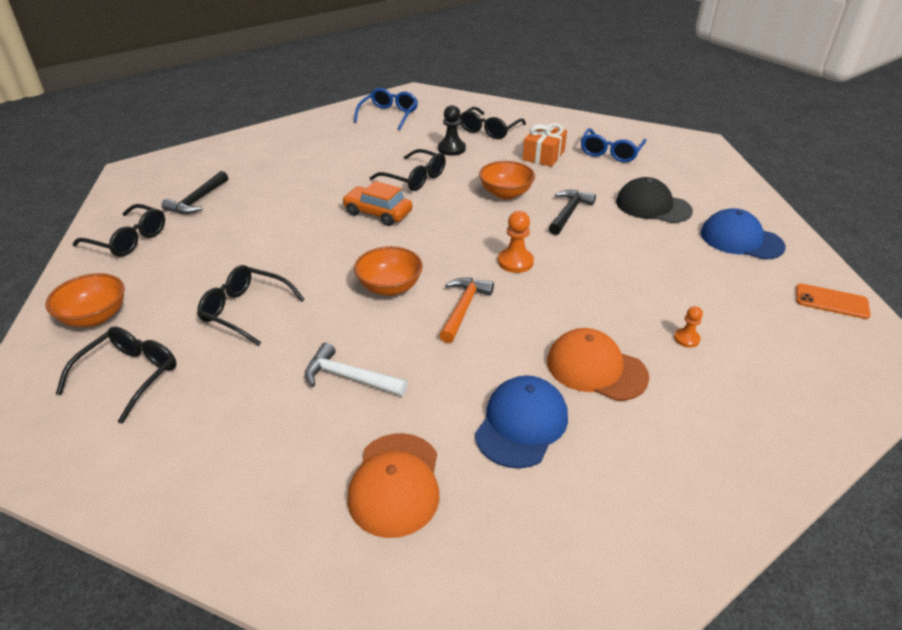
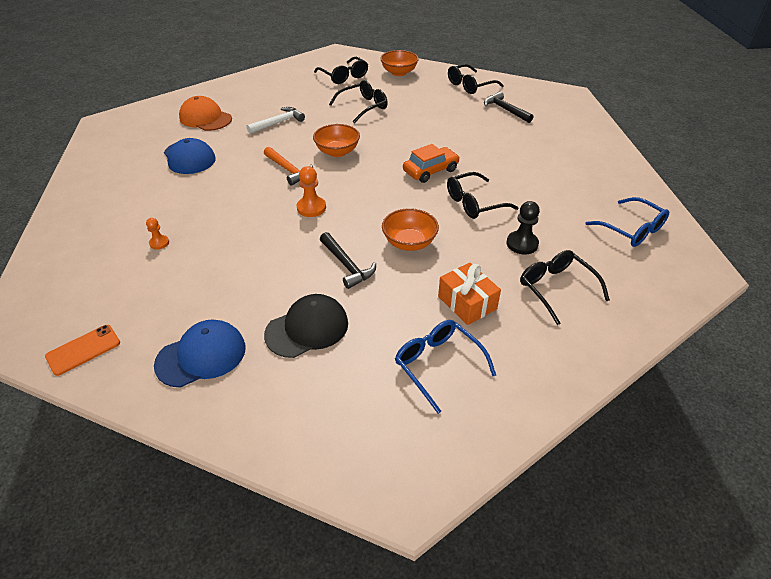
camera: 120 degrees right, 5 degrees up
orange cap [547,328,649,401] -> none

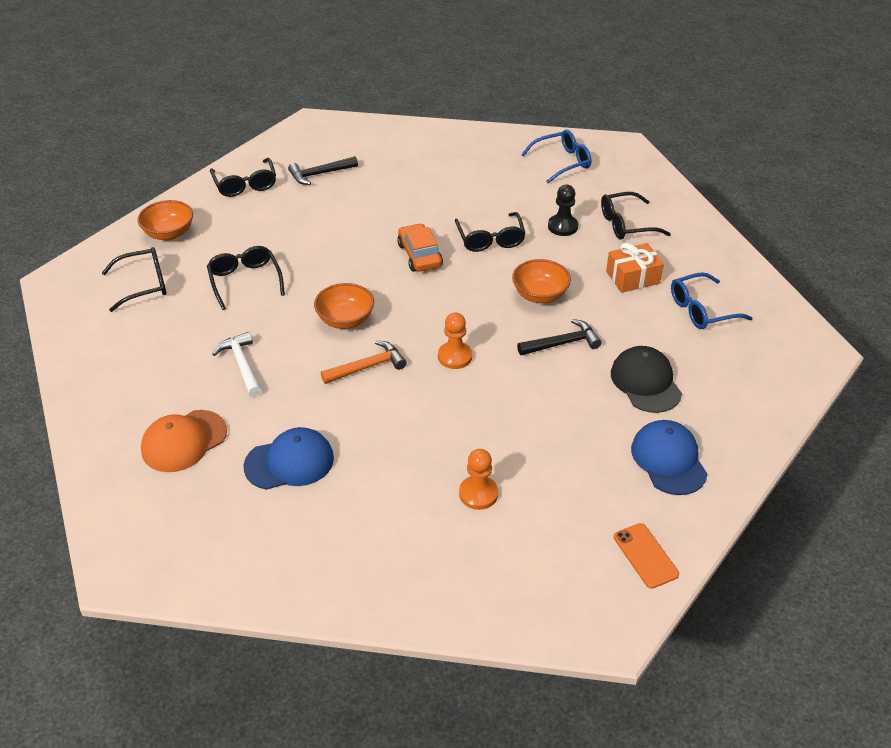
camera: 75 degrees left, 0 degrees up
orange pawn [146,218,169,249] -> orange pawn [459,449,498,510], size x1.64

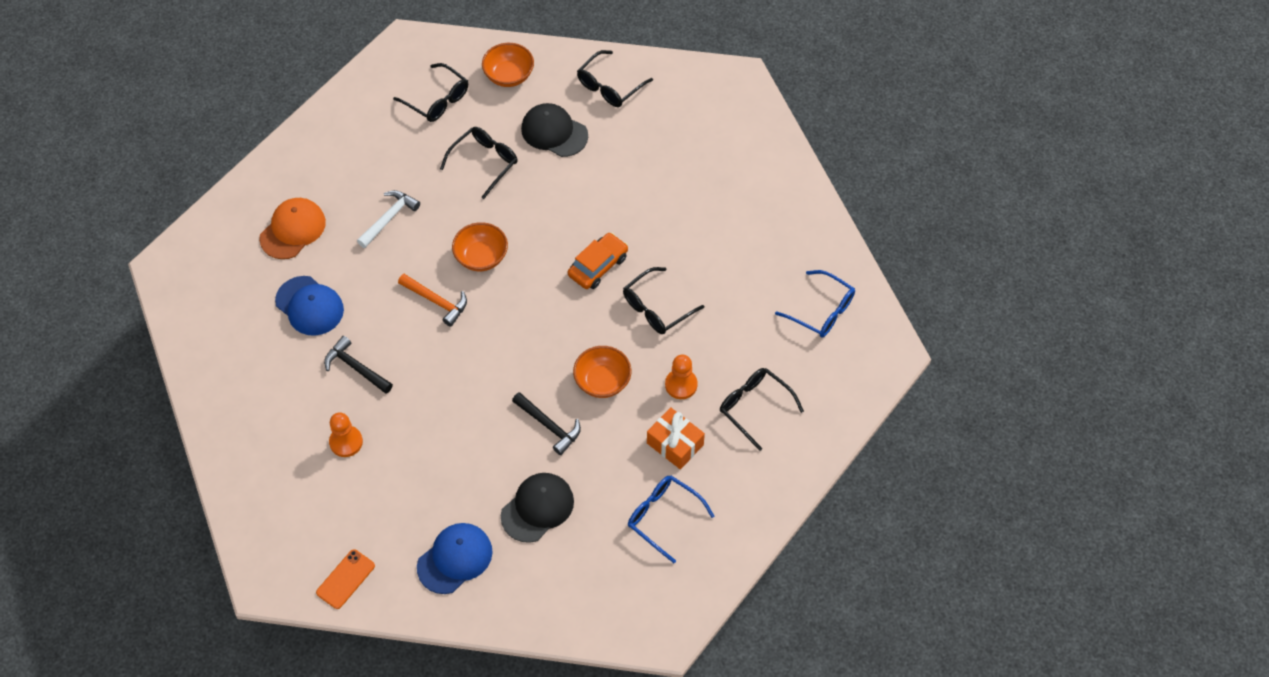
camera: 60 degrees right, 15 degrees up
orange cap [141,410,227,472] -> orange cap turned 105 degrees clockwise [259,198,326,259]
black hammer [288,156,358,185] -> black hammer moved to [324,336,393,394]
orange pawn [438,313,472,369] -> orange pawn moved to [665,355,698,399]
black pawn [548,185,578,236] -> none
none -> black cap [521,103,588,157]

